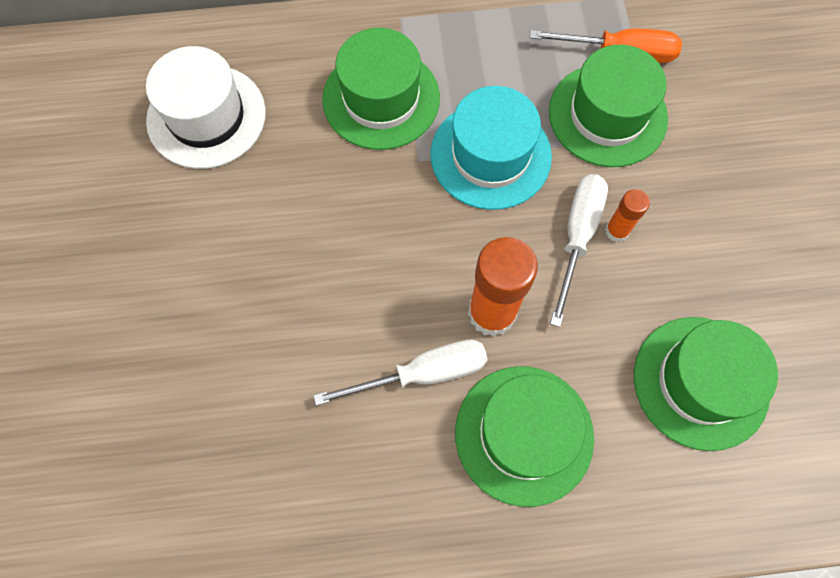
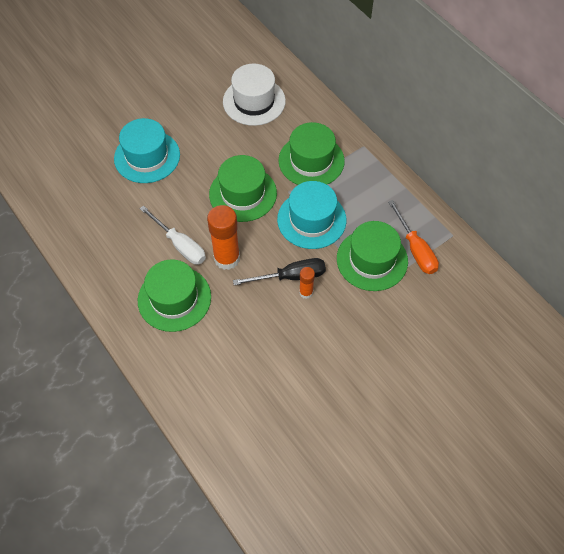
camera: 60 degrees right, 10 degrees down
white screwdriver [550,174,608,327] -> black screwdriver [233,258,326,285]
green hat [634,317,778,451] -> green hat moved to [209,155,277,222]
none -> turquoise hat [114,118,180,183]

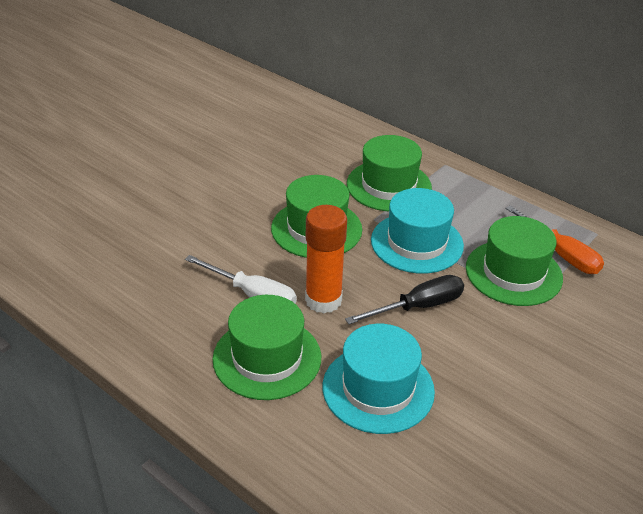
camera: 15 degrees left, 20 degrees down
turquoise hat [114,118,180,183] -> turquoise hat moved to [323,324,435,434]
white hat [223,64,286,126] -> none
orange glue stick [299,267,315,299] -> none

